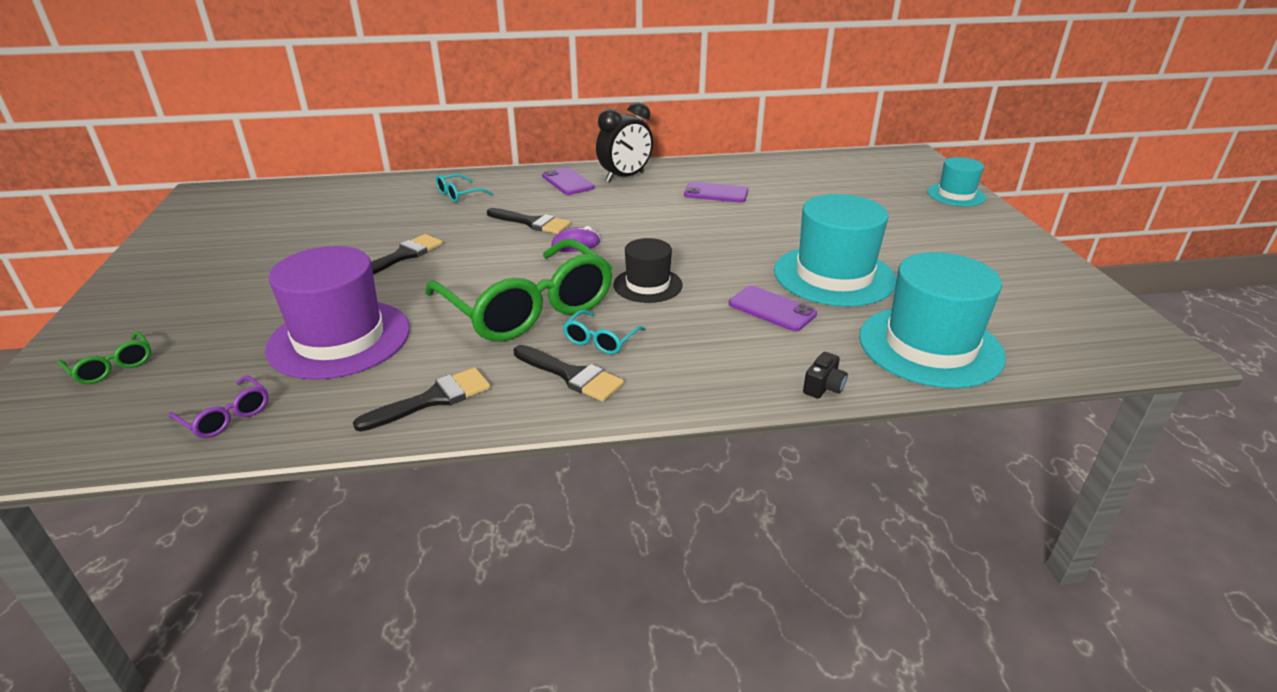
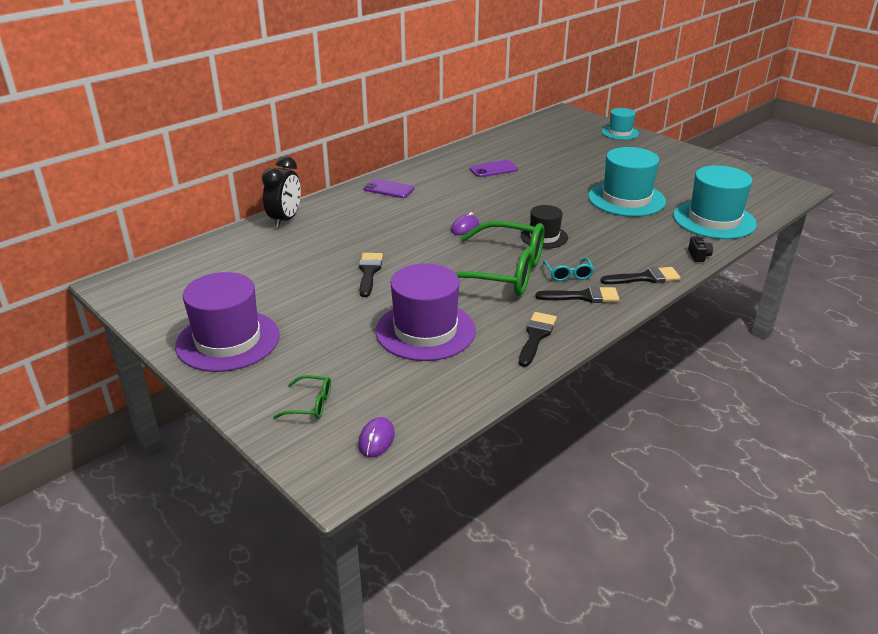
camera: 35 degrees left, 0 degrees up
purple glasses [169,376,268,438] -> none
turquoise glasses [436,174,493,202] -> none
black brush [487,208,571,234] -> black brush moved to [600,267,681,284]
black clock [596,102,653,182] -> black clock moved to [262,156,301,228]
purple phone [729,286,817,331] -> none
none -> purple hat [175,272,280,372]
none -> purple mouse [358,417,395,457]

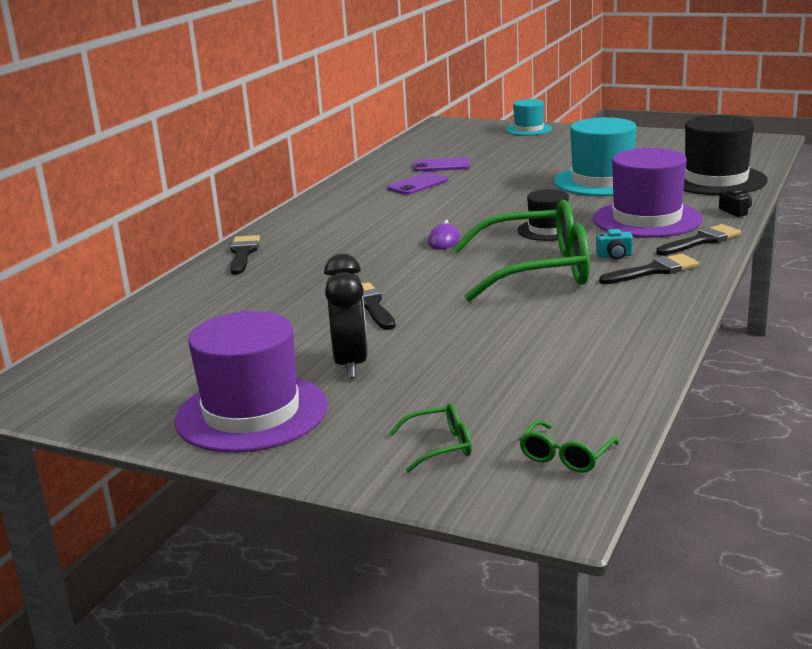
camera: 20 degrees left, 10 degrees down
black clock [262,156,301,228] -> black clock moved to [324,254,368,378]
purple mouse [358,417,395,457] -> green glasses [519,420,619,473]
purple phone [363,179,414,198] -> purple phone moved to [413,157,470,171]
purple hat [376,263,476,361] -> purple hat moved to [593,148,703,238]
black brush [519,312,557,367] -> black brush moved to [230,235,260,275]
turquoise glasses [543,258,594,281] -> turquoise camera [596,229,633,259]
turquoise hat [673,165,757,239] -> black hat [683,115,767,195]

